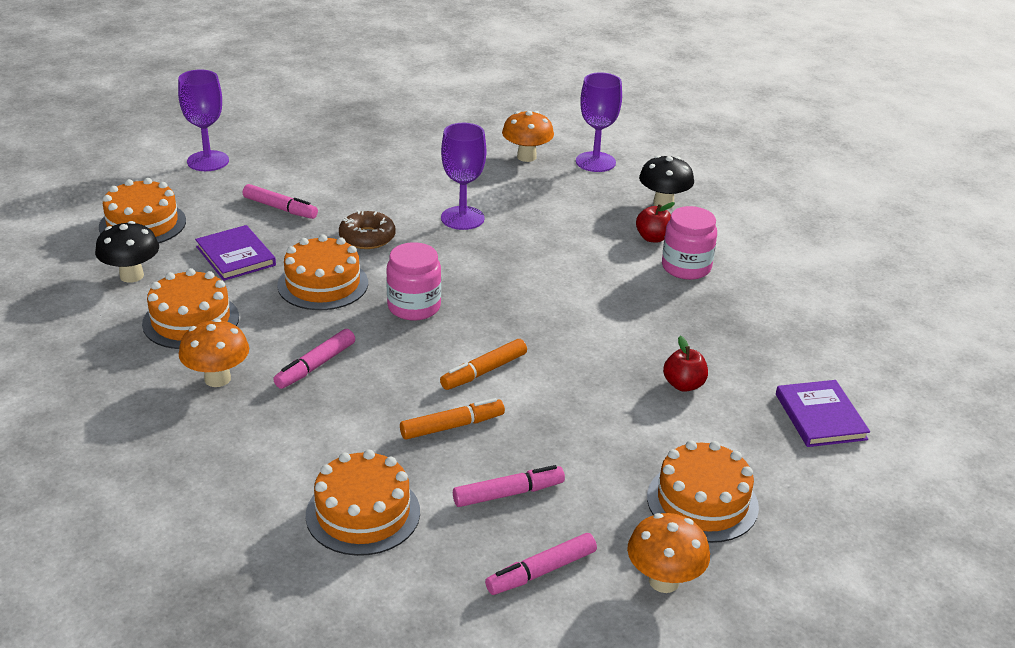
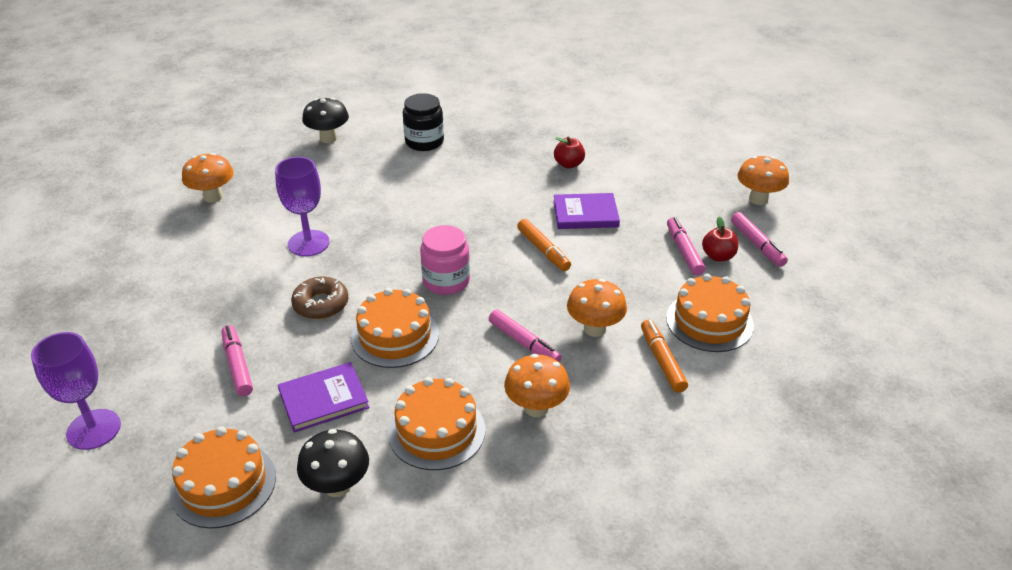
camera: 80 degrees left, 5 degrees up
pink marker [243,184,318,219] -> pink marker turned 60 degrees counterclockwise [221,325,253,396]
orange marker [400,398,505,440] -> orange marker moved to [641,320,688,393]
purple goblet [576,72,622,172] -> none
red apple [636,202,675,242] -> red apple moved to [702,217,738,262]
orange cake [647,440,759,543] -> none
pink jar [662,206,717,280] -> black jar [403,93,444,151]
purple book [776,380,870,447] -> purple book moved to [553,193,620,229]
none -> orange mushroom [567,279,627,337]

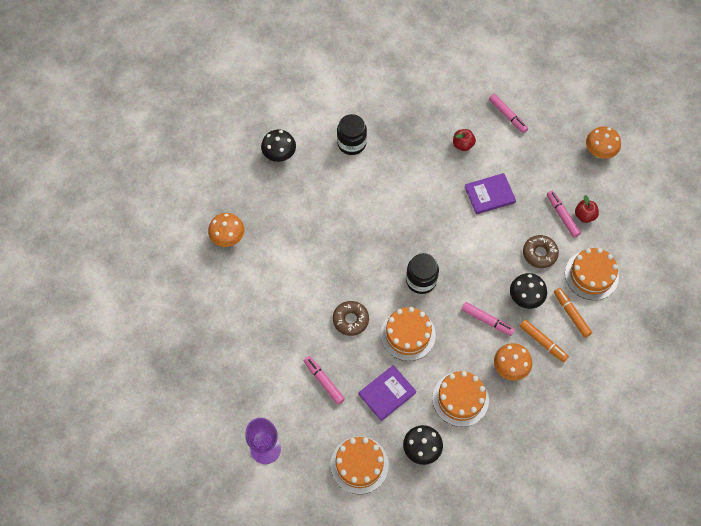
camera: 15 degrees left, 25 degrees up
purple goblet [275,157,329,257] -> none
pink jar [420,225,470,295] -> black jar [406,253,439,294]
orange marker [517,219,571,271] -> orange marker moved to [520,319,569,362]
orange mushroom [567,279,627,337] -> black mushroom [510,273,547,309]
pink marker [731,212,788,267] -> pink marker moved to [489,94,528,133]
none -> brown donut [523,235,559,268]

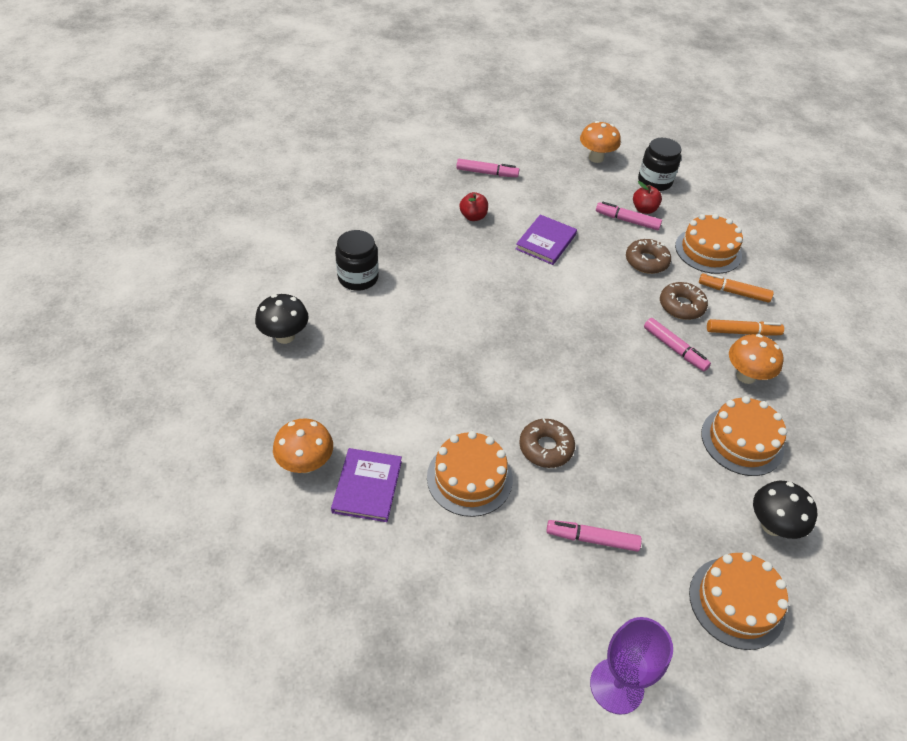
camera: 45 degrees left, 15 degrees down
purple book [359,365,416,421] -> purple book moved to [331,448,402,522]
orange cake [381,307,436,361] -> orange cake moved to [427,431,513,517]
black jar [406,253,439,294] -> black jar moved to [638,138,681,191]
pink marker [462,302,515,336] -> pink marker turned 60 degrees clockwise [644,318,711,371]
black mushroom [510,273,547,309] -> brown donut [660,282,708,320]

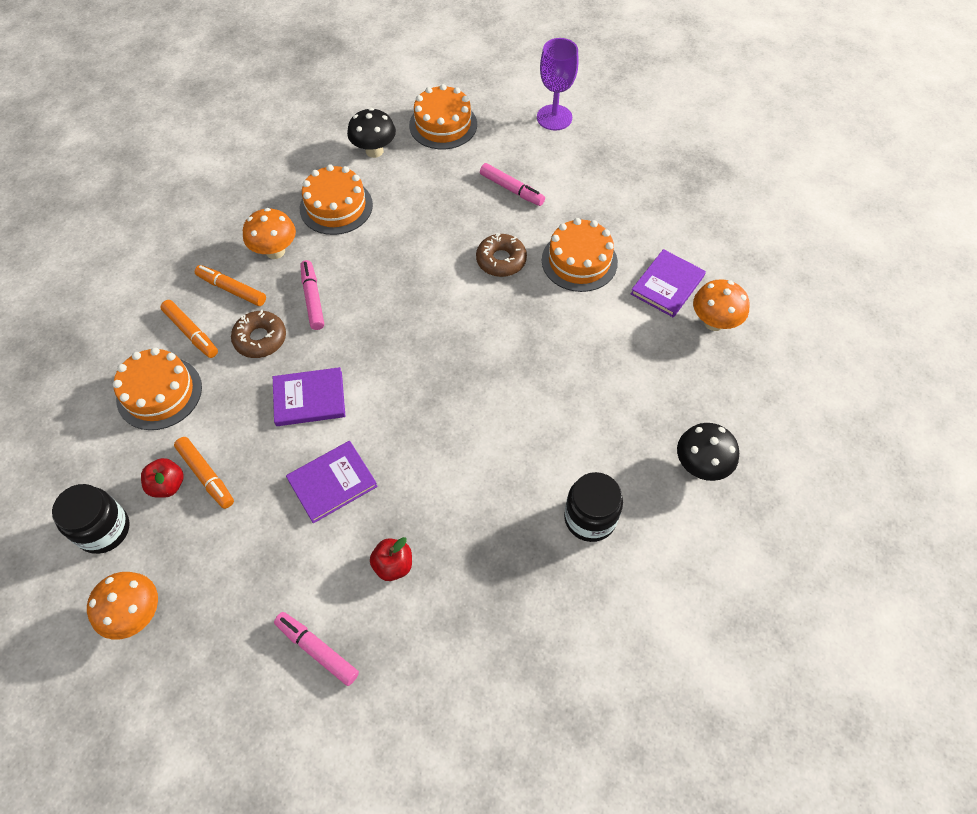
camera: 150 degrees left, 10 degrees up
pink marker [596,202,662,230] -> orange marker [174,437,234,509]
brown donut [626,239,671,274] -> none
none -> purple book [273,367,345,426]

